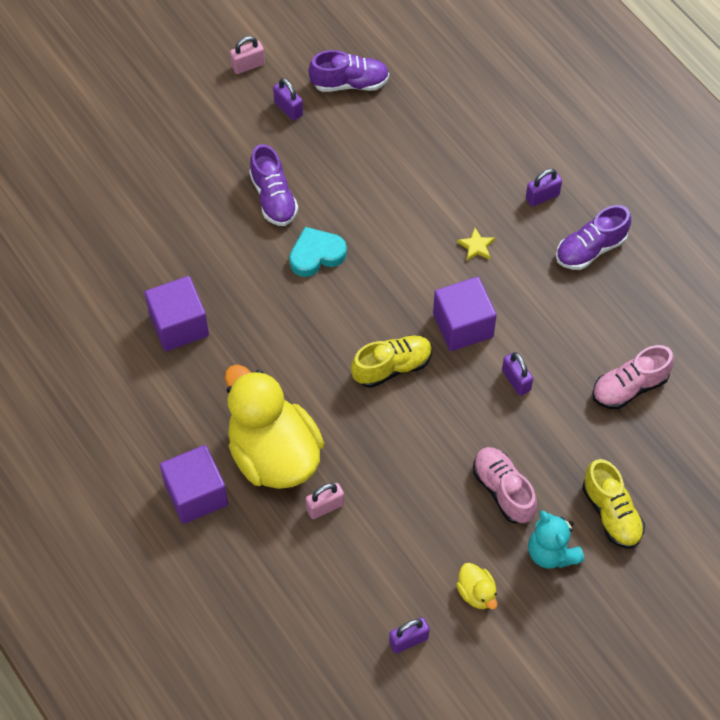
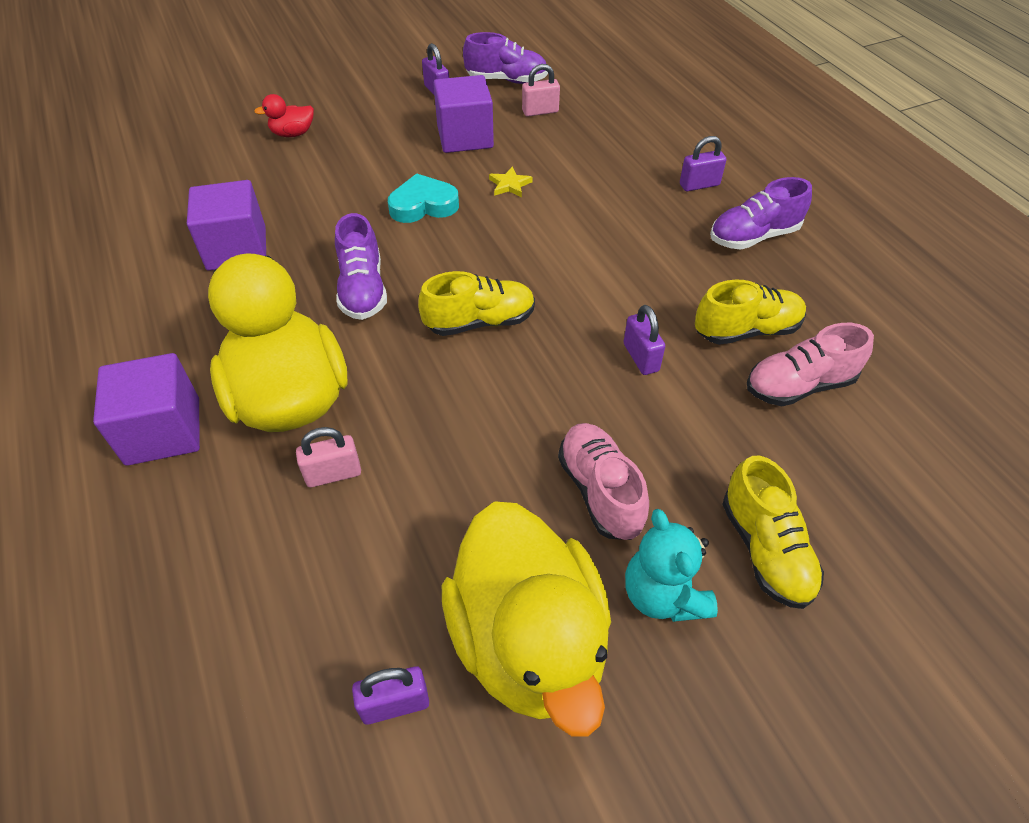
camera: 10 degrees right, 10 degrees down
pink padlock [230,36,265,74] -> pink padlock moved to [522,64,560,117]
purple shoe [249,144,298,226] -> purple shoe moved to [335,213,387,320]
purple cube [433,277,497,351] -> purple cube moved to [433,75,494,153]
yellow duck [456,563,497,610] -> yellow duck [442,501,611,737], size x2.47
yellow star [457,228,495,261] -> yellow star moved to [489,167,533,197]
none -> red duck [254,94,314,137]
none -> yellow shoe [695,280,806,345]

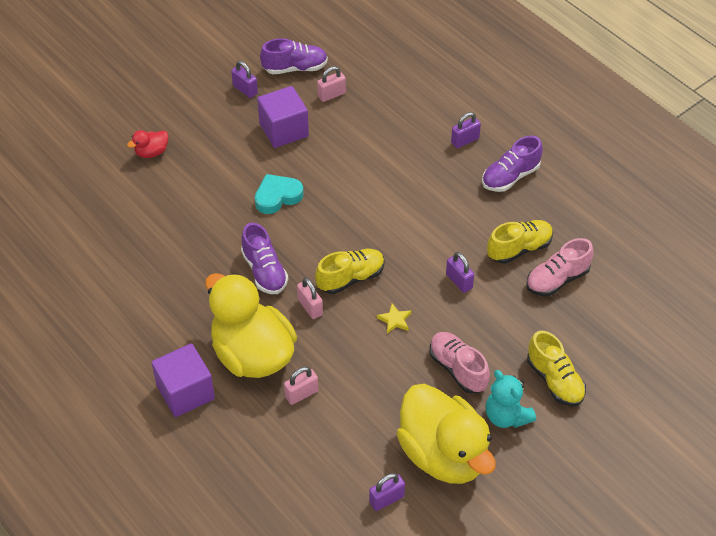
camera: 15 degrees left, 0 degrees up
purple cube [187,180,266,271] -> none
yellow star [489,167,533,197] -> yellow star moved to [377,303,411,333]
none -> pink padlock [297,278,323,319]

